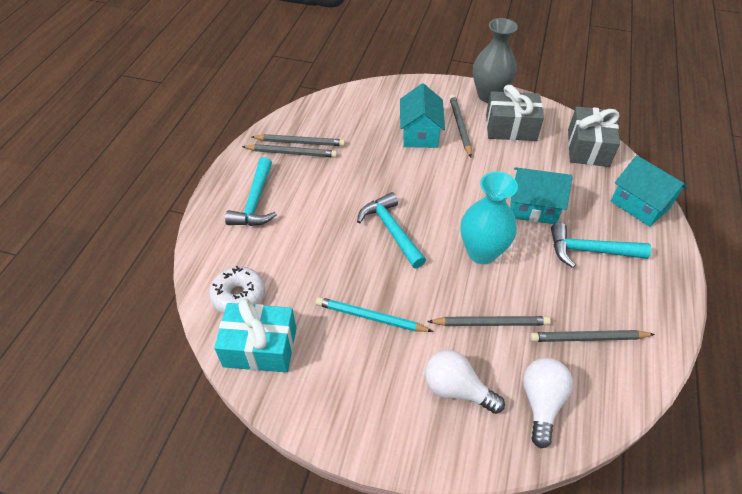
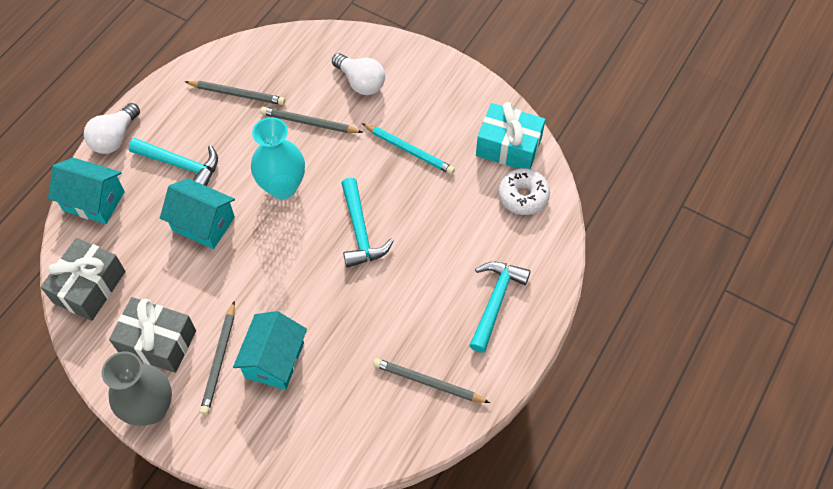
camera: 165 degrees left, 10 degrees up
grey pencil [242,144,337,158] -> none
white light bulb [523,358,573,448] -> white light bulb moved to [84,103,140,154]
turquoise house [611,155,687,227] -> turquoise house turned 45 degrees counterclockwise [48,158,125,224]

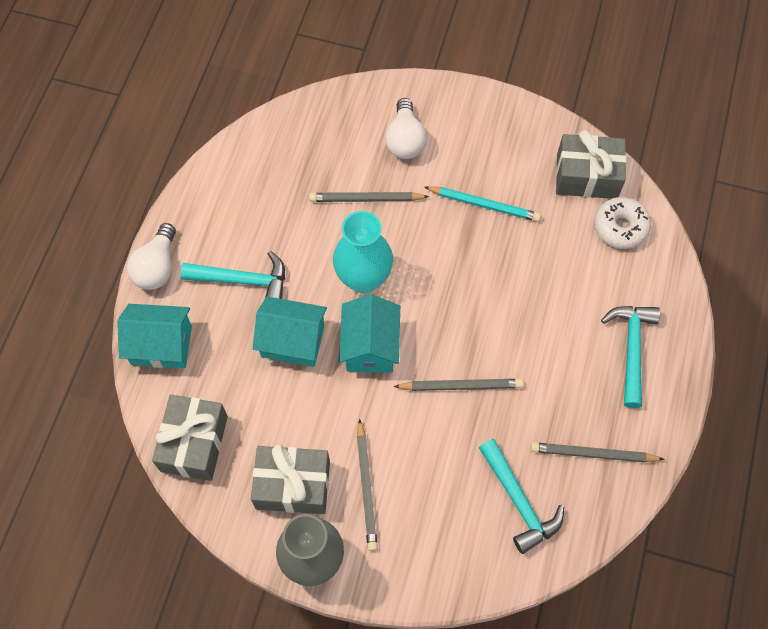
camera: 15 degrees left, 5 degrees up
grey pencil [185,81,285,105] -> grey pencil moved to [393,379,523,391]
turquoise house [233,311,307,390] -> turquoise house moved to [339,294,400,373]
white light bulb [332,53,385,95] -> white light bulb turned 60 degrees clockwise [385,98,427,159]
turquoise hammer [341,178,393,268] -> turquoise hammer moved to [479,439,564,554]
turquoise gift [476,102,545,169] -> grey gift [556,130,626,199]

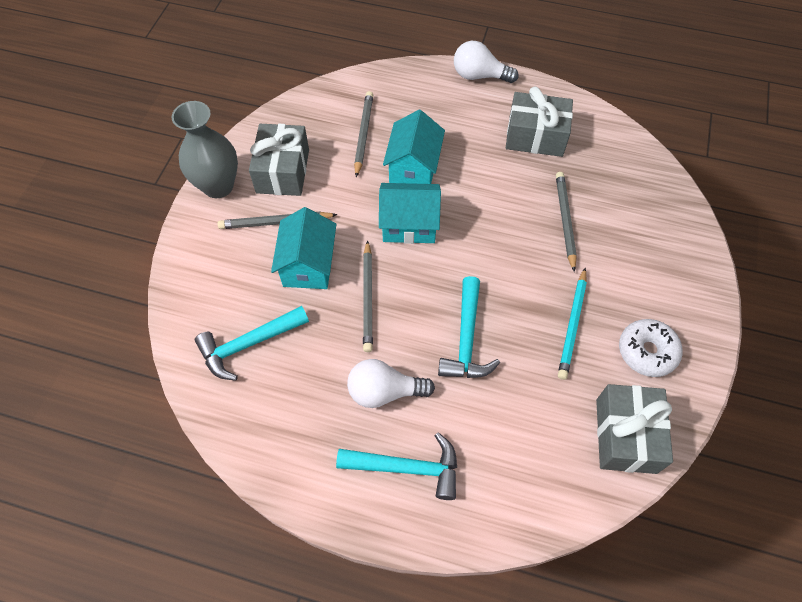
camera: 90 degrees right, 5 degrees down
turquoise house [117,304,192,368] -> turquoise house moved to [271,207,336,289]
grey gift [152,395,228,481] -> grey gift moved to [506,87,573,157]
turquoise hammer [181,251,285,299] -> turquoise hammer moved to [438,276,500,378]
turquoise vase [333,211,393,293] -> none
white light bulb [385,98,427,159] -> white light bulb moved to [347,359,435,408]
grey pencil [531,442,665,462] -> grey pencil moved to [354,91,373,177]
white donut [594,197,651,249] -> white donut moved to [619,319,682,377]

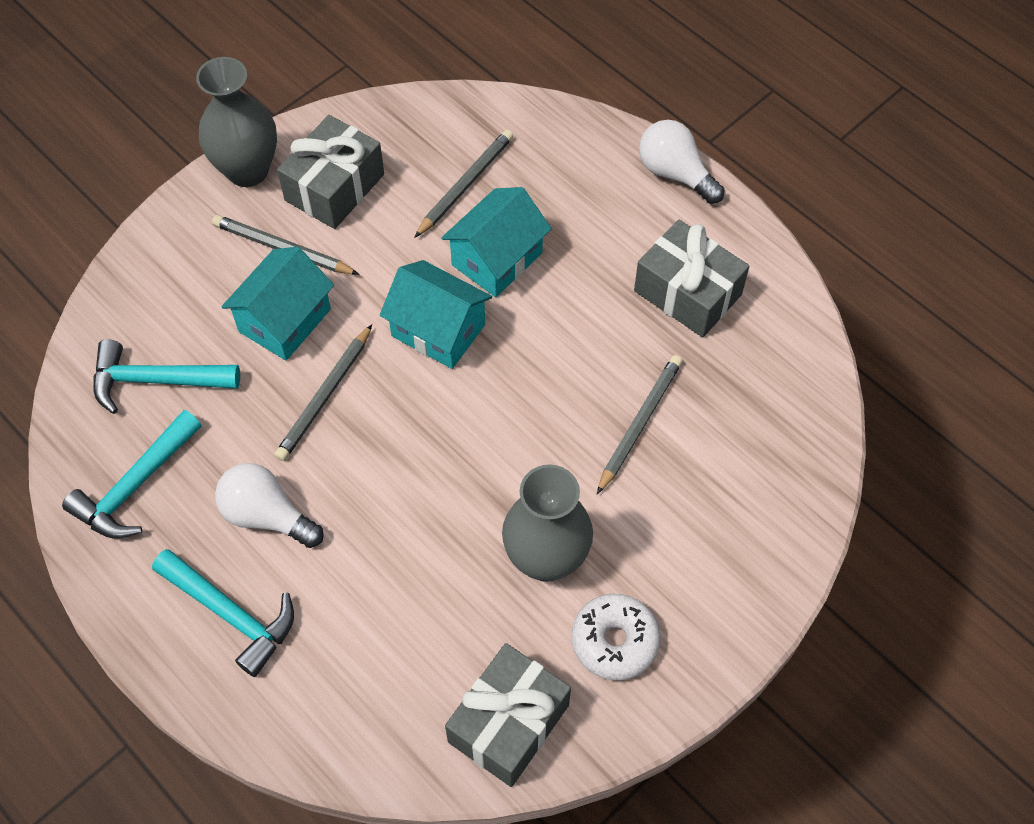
camera: 30 degrees right, 0 degrees up
turquoise hammer [438,276,500,378] -> turquoise hammer moved to [62,410,201,539]
turquoise pencil [558,268,587,380] -> grey vase [502,464,593,582]

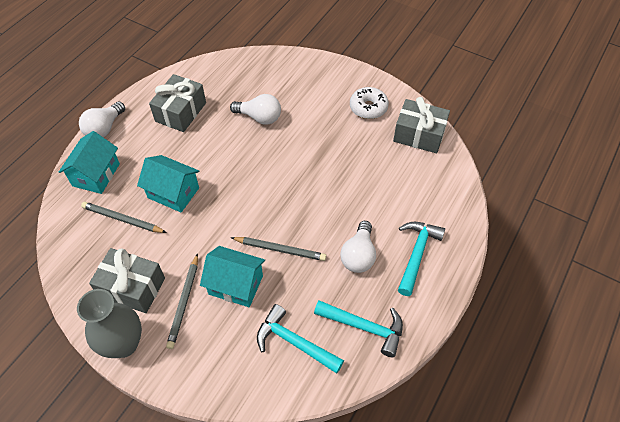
camera: 105 degrees left, 5 degrees down
turquoise hammer [93,339,240,414] -> turquoise hammer turned 135 degrees clockwise [257,304,344,373]
turquoise house [380,260,492,369] -> turquoise house moved to [59,131,120,194]
grey vase [502,464,593,582] -> none
grey pencil [597,355,682,494] -> white light bulb [230,94,281,125]

